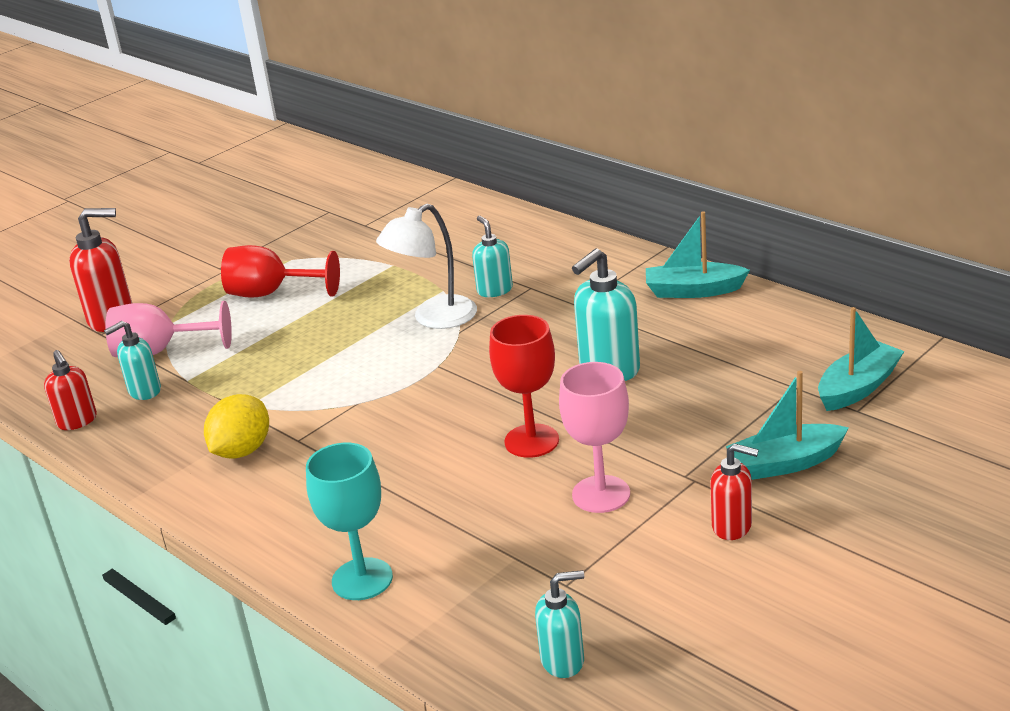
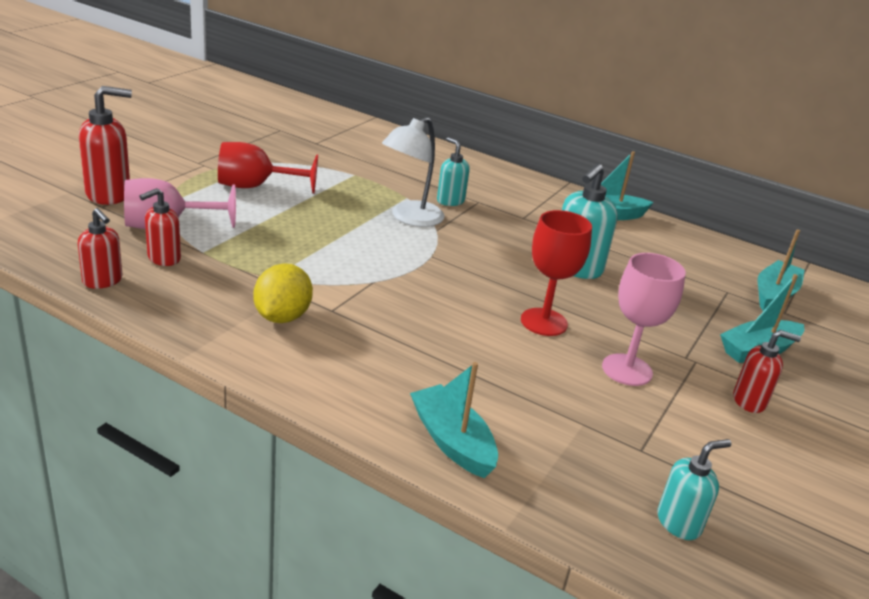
camera: 20 degrees left, 0 degrees up
turquoise soap dispenser [104,321,161,400] -> red soap dispenser [139,188,181,266]
turquoise goblet [306,443,393,600] -> turquoise boat [410,362,498,478]

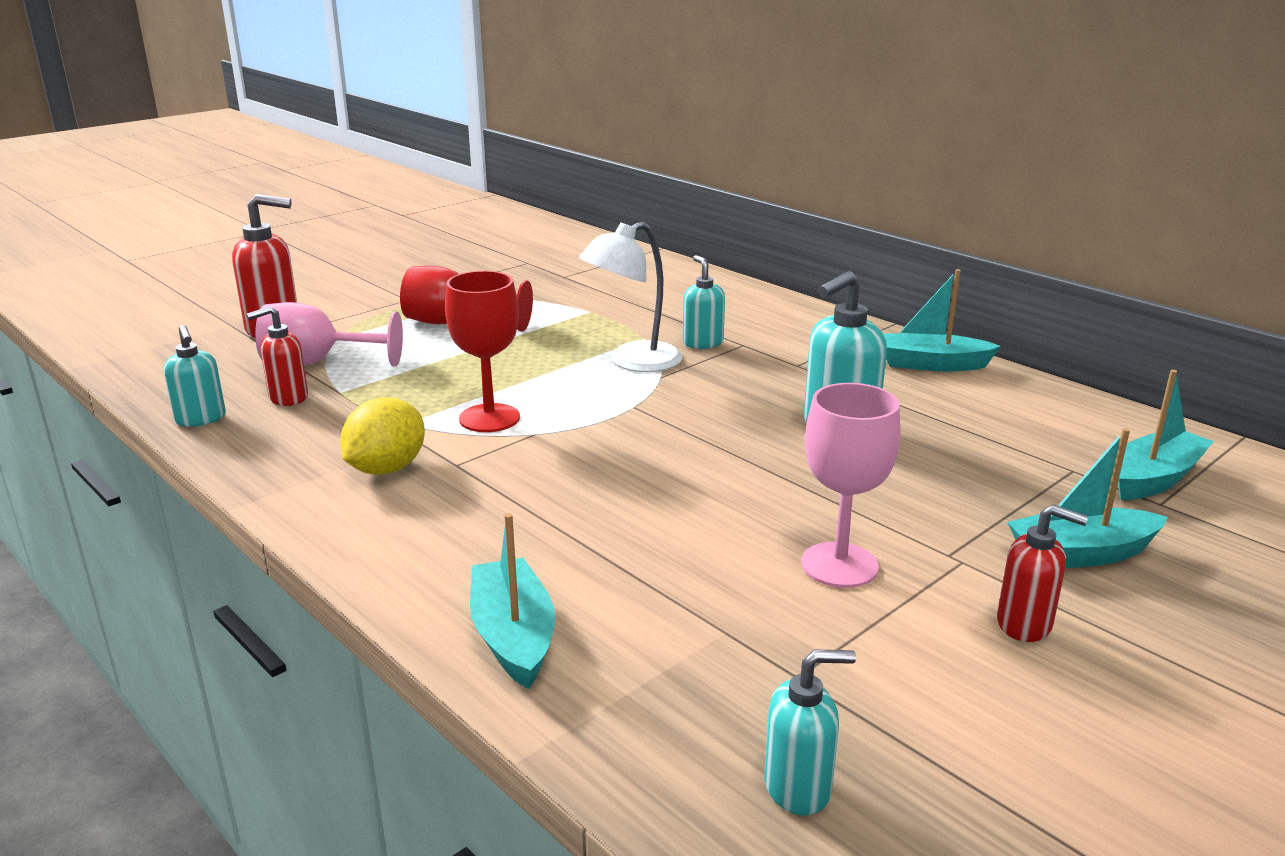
camera: 20 degrees right, 5 degrees down
red soap dispenser [77,208,123,289] -> turquoise soap dispenser [164,325,226,427]
red goblet [521,210,592,336] -> red goblet moved to [445,271,520,432]

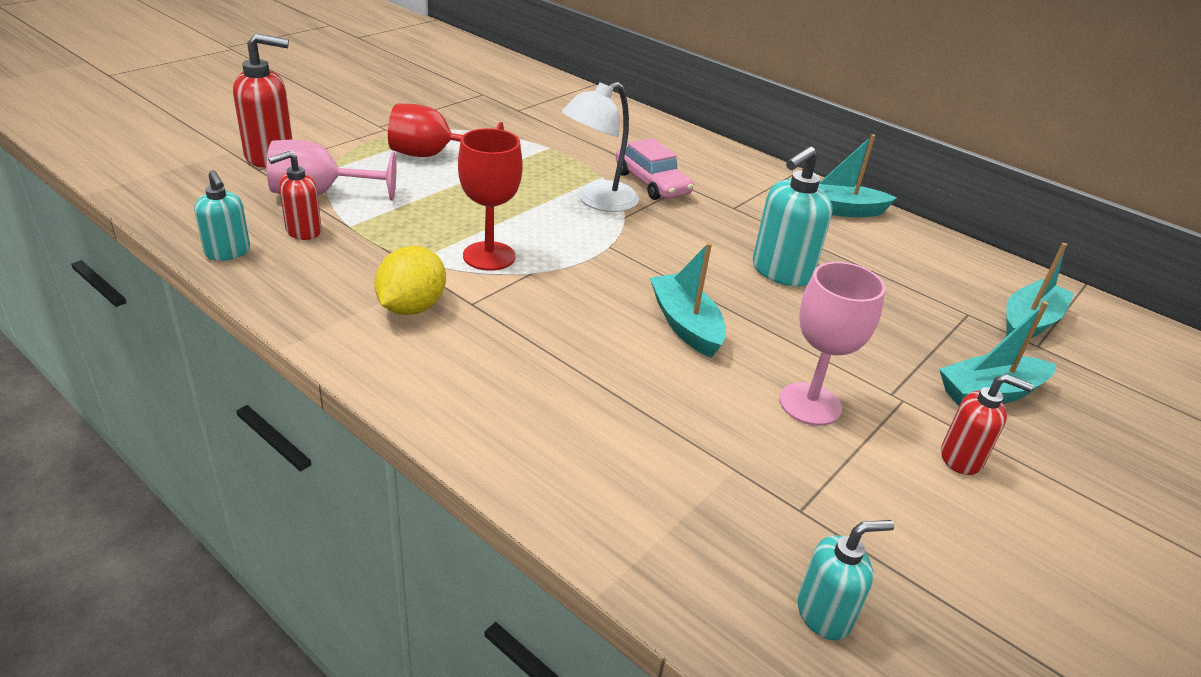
camera: 10 degrees left, 10 degrees up
turquoise boat [470,513,555,689] -> turquoise boat moved to [650,242,726,358]
turquoise soap dispenser [683,255,725,349] -> pink car [616,138,694,200]

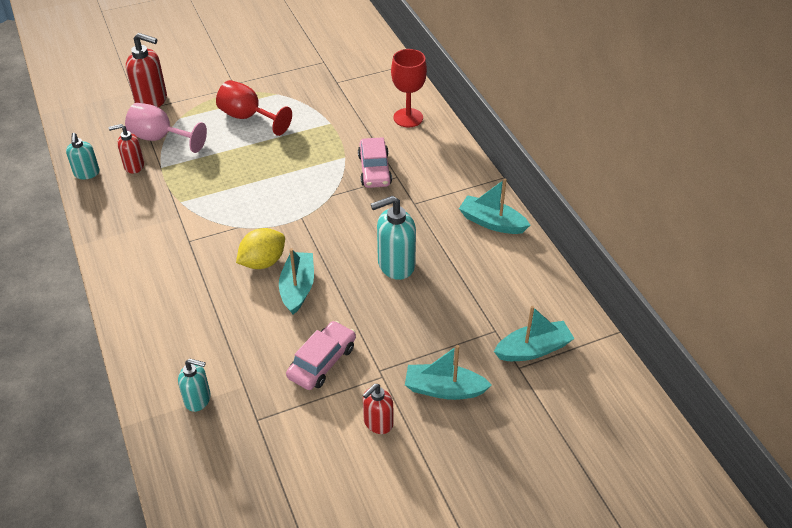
camera: 30 degrees right, 10 degrees up
yellow lemon [374,246,446,315] -> yellow lemon moved to [236,228,285,269]
red goblet [458,128,523,271] -> red goblet moved to [391,49,427,127]
white lamp [562,82,639,212] -> none
pink goblet [779,262,885,426] -> pink car [286,321,356,390]
turquoise soap dispenser [797,520,894,640] -> turquoise soap dispenser moved to [178,359,211,412]
red soap dispenser [941,374,1033,475] -> red soap dispenser turned 90 degrees clockwise [363,384,393,434]

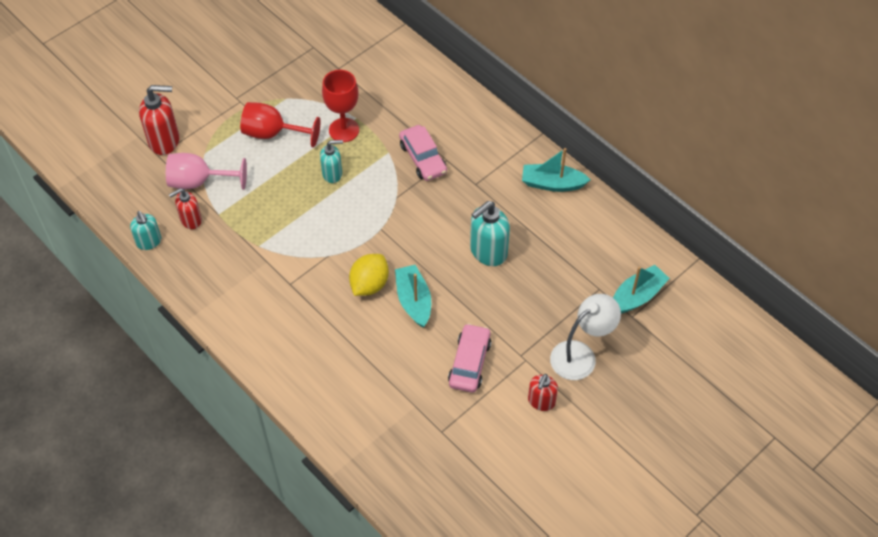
camera: 20 degrees left, 10 degrees up
turquoise soap dispenser [178,359,211,412] -> turquoise soap dispenser moved to [320,140,343,183]
red goblet [391,49,427,127] -> red goblet moved to [322,70,359,142]
turquoise boat [405,345,492,400] -> white lamp [550,294,621,380]

